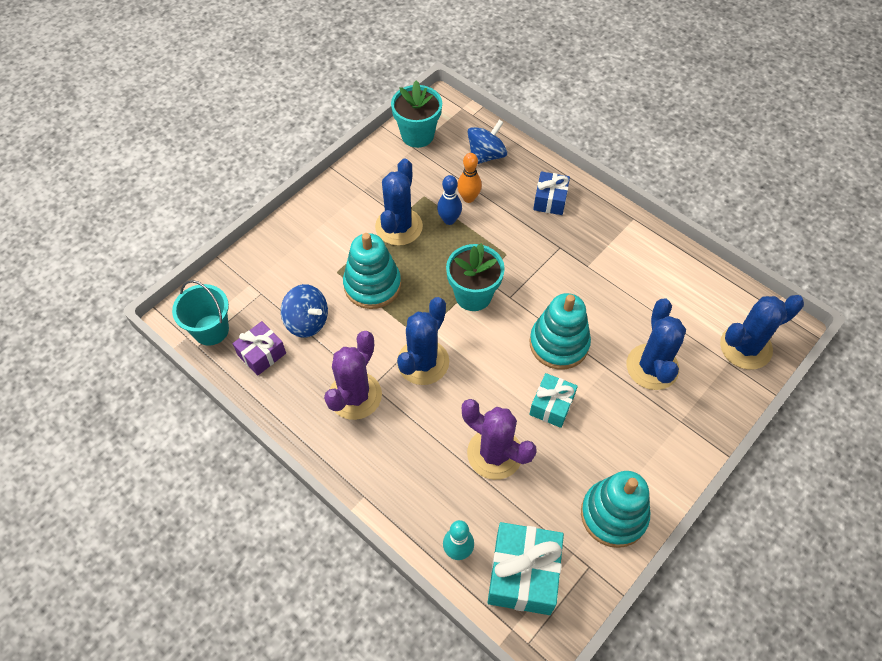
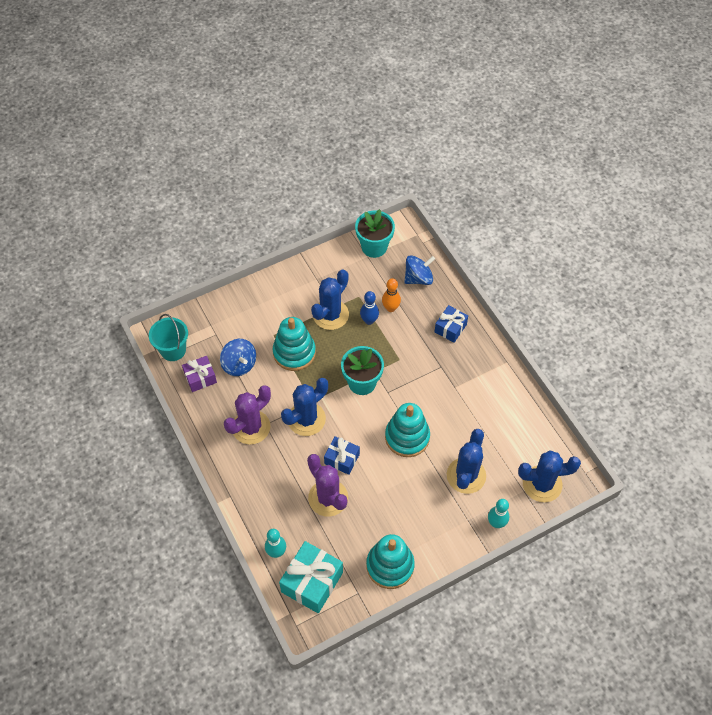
camera: 20 degrees right, 0 degrees up
turquoise gift [529,373,578,428] -> none
none -> blue gift [324,436,360,475]
none -> turquoise bowling pin [488,499,509,528]

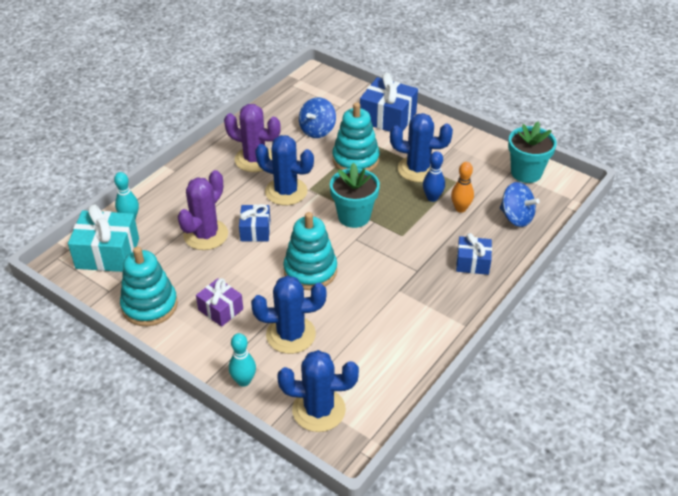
camera: 65 degrees right, 15 degrees down
turquoise bucket [149,314,188,361] -> none
purple gift [182,356,217,392] -> purple gift moved to [196,278,243,327]
blue cactus [518,450,581,502] -> blue cactus turned 60 degrees counterclockwise [277,350,359,432]
none -> blue gift [360,73,418,132]

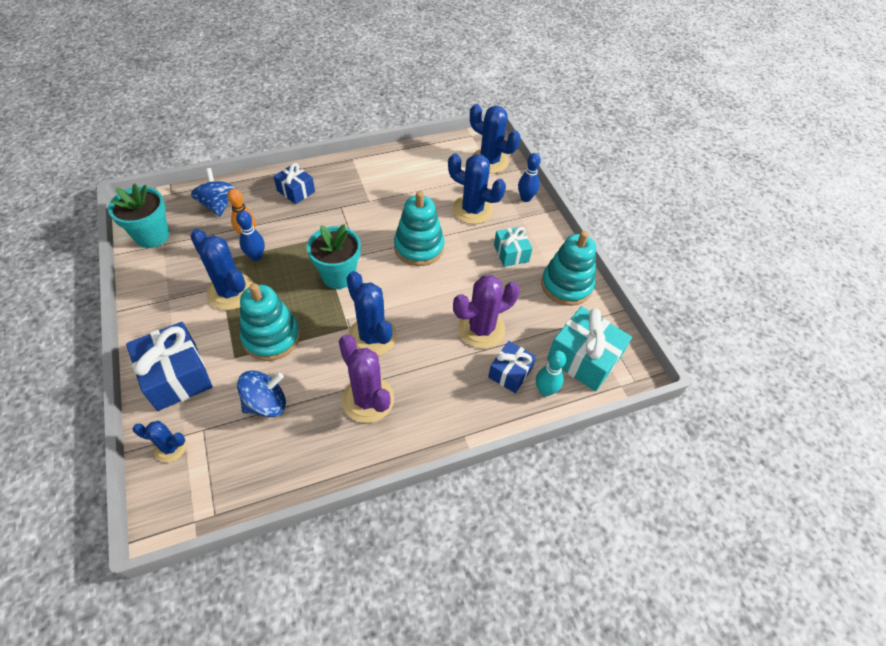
camera: 150 degrees left, 10 degrees up
purple gift [196,278,243,327] -> turquoise gift [494,226,533,267]
turquoise bowling pin [229,333,256,387] -> blue bowling pin [518,153,541,202]
blue gift [239,204,270,242] -> blue gift moved to [488,341,536,393]
none -> blue cactus [133,421,187,462]

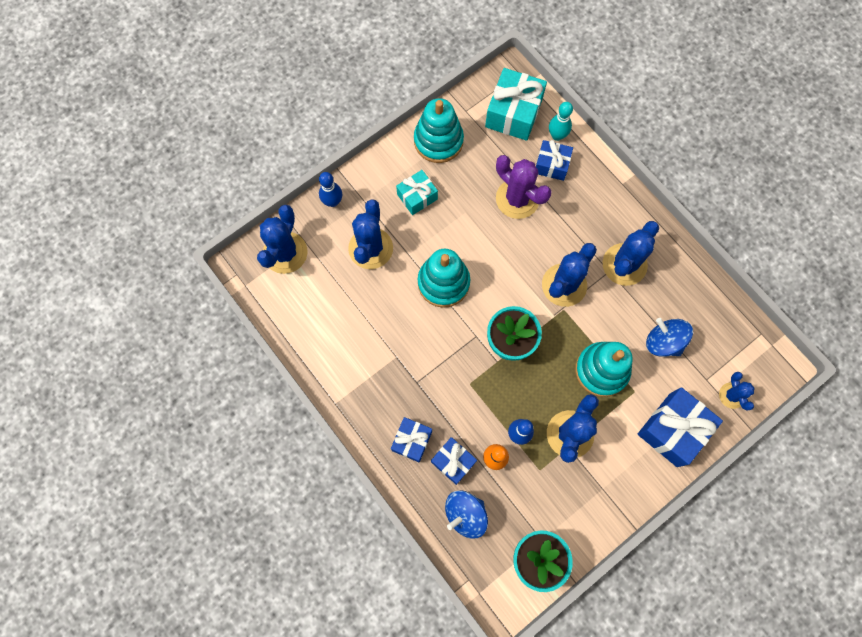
camera: 105 degrees left, 20 degrees up
purple cactus [339,334,394,423] -> blue cactus [603,221,659,286]
none -> blue gift [431,437,477,485]

